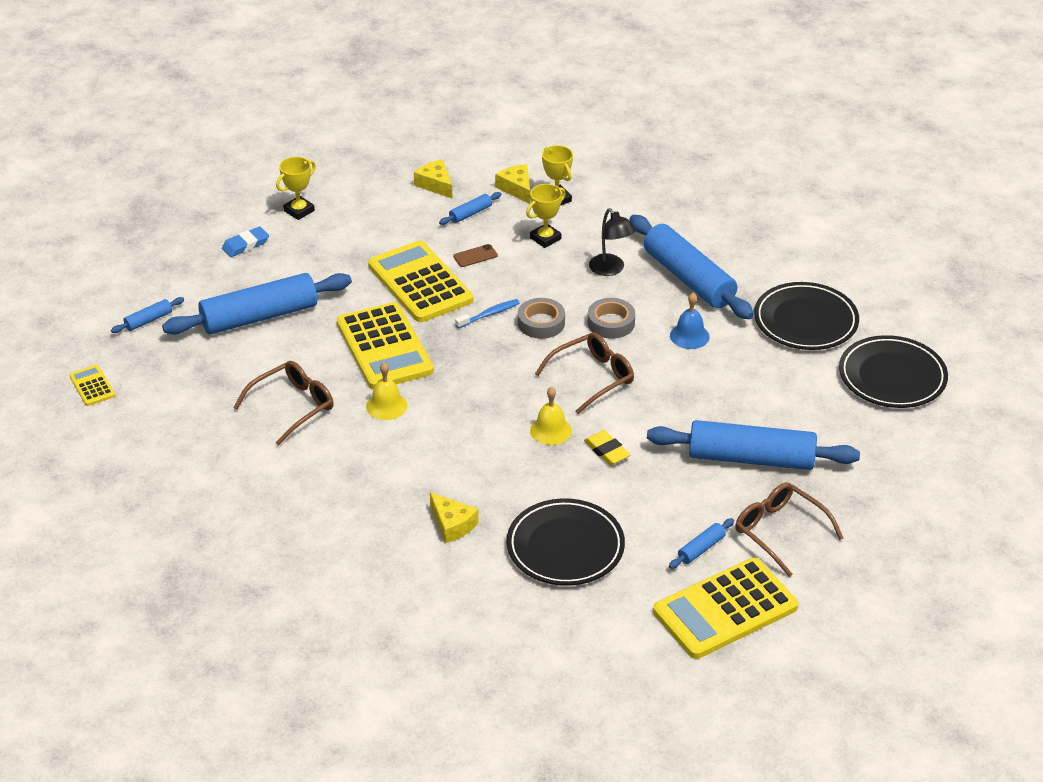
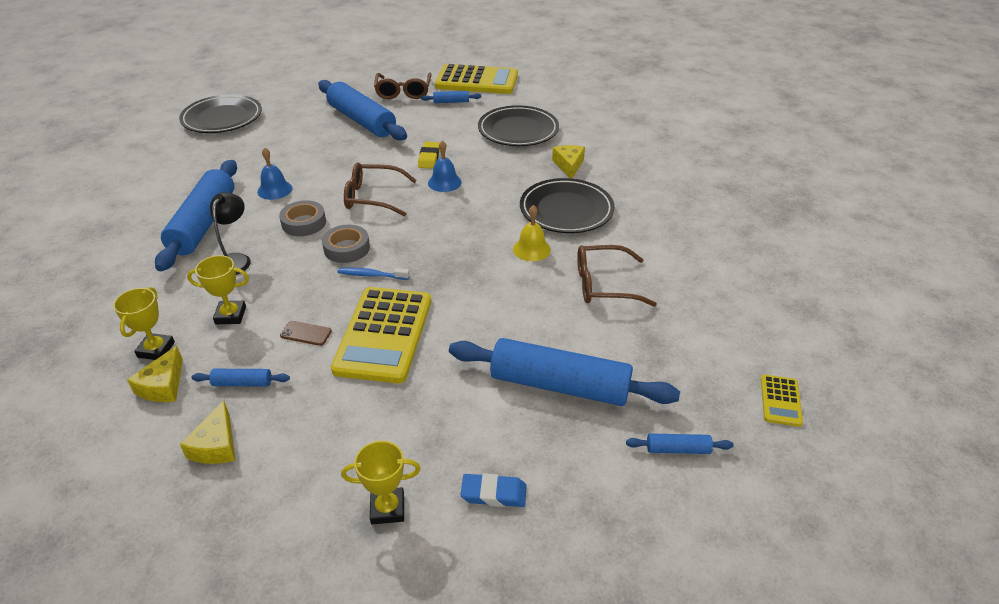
camera: 140 degrees left, 0 degrees up
yellow calculator [337,302,434,389] -> none
yellow bell [530,387,572,445] -> blue bell [428,140,462,192]
black plate [754,282,859,350] -> black plate moved to [520,178,615,233]

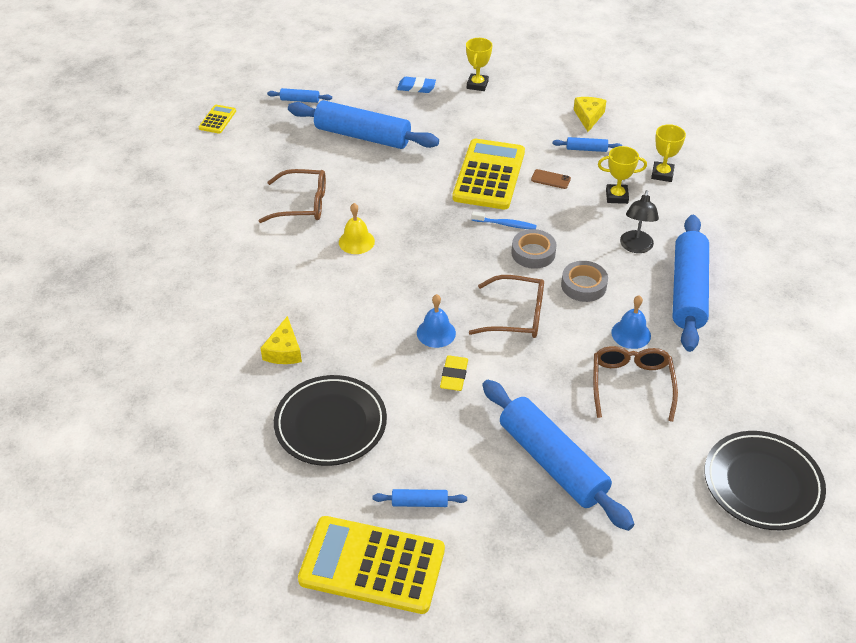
camera: 175 degrees left, 5 degrees up
yellow cheese [127,346,183,402] -> none
yellow trophy [341,441,421,524] -> yellow trophy turned 75 degrees counterclockwise [466,38,492,91]
brown glasses [374,73,432,99] -> brown glasses moved to [593,346,678,422]
black plate [520,178,615,233] -> none

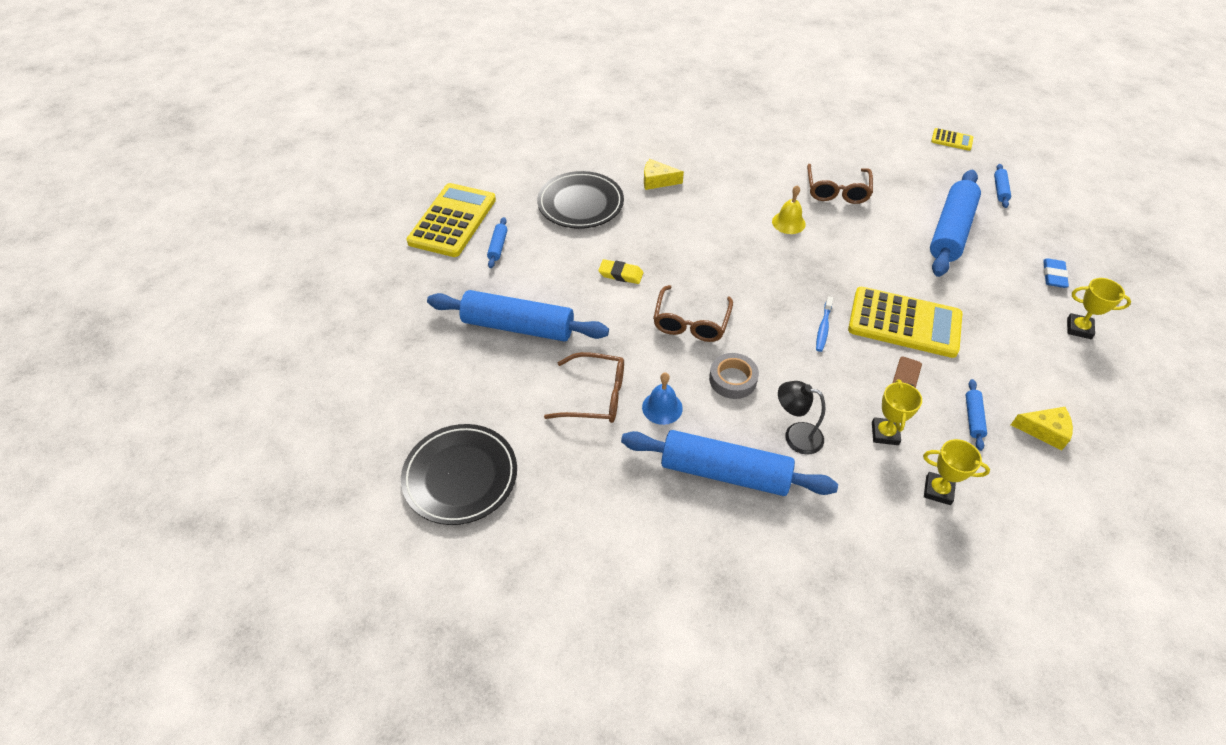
camera: 95 degrees right, 5 degrees up
blue bell [417,294,456,348] -> none
blue rolling pin [482,380,635,531] -> blue rolling pin turned 45 degrees clockwise [427,290,609,342]
grey tape [511,229,556,269] -> none

